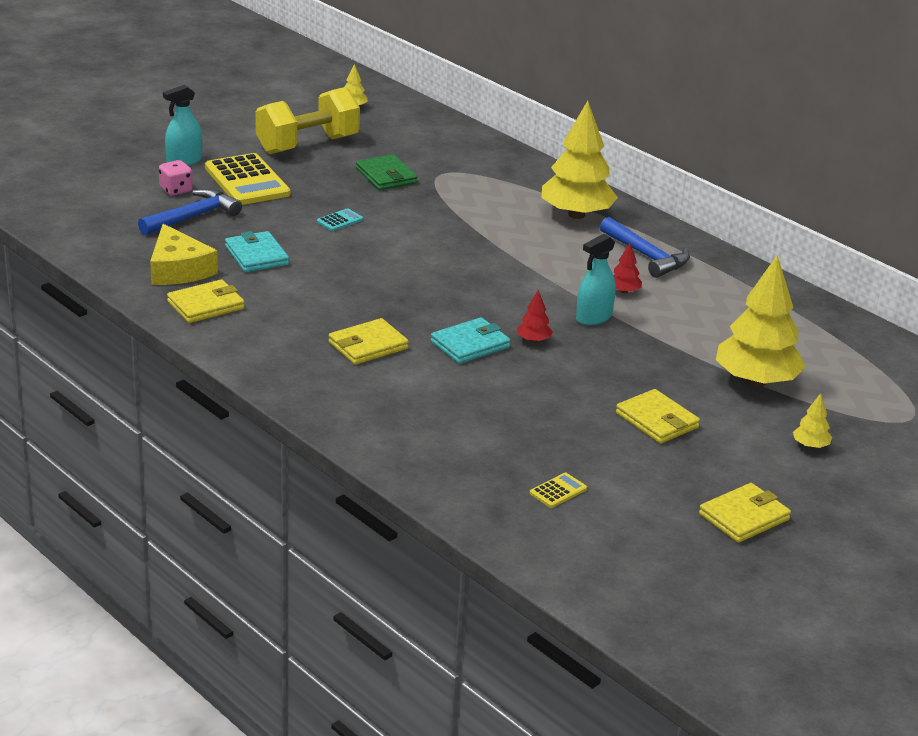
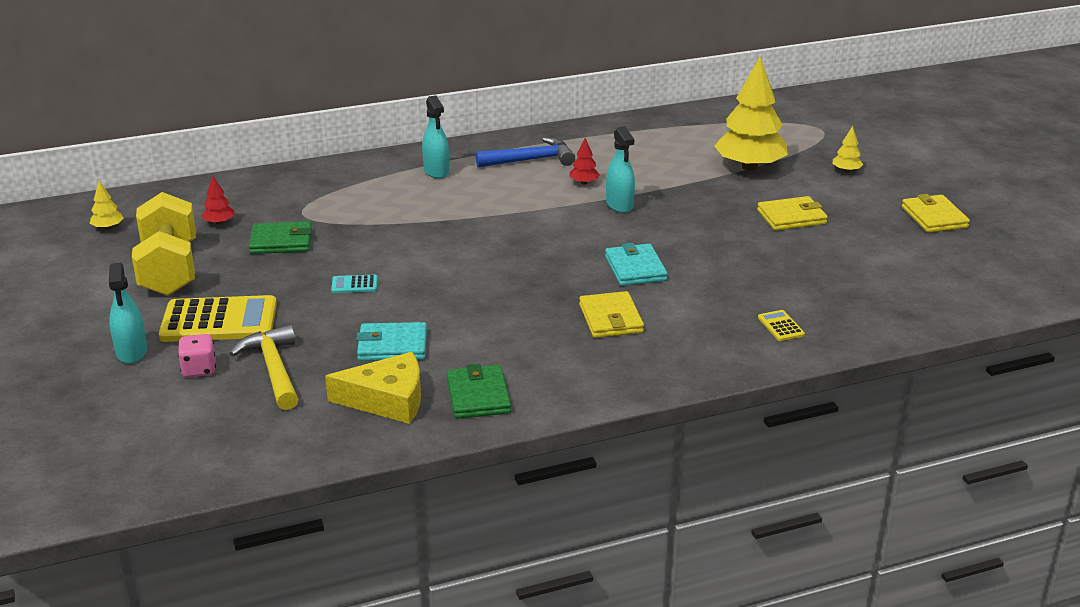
camera: 65 degrees left, 0 degrees up
blue hammer [138,189,242,235] -> yellow hammer [229,325,298,410]
yellow wallet [167,279,244,323] -> green wallet [446,364,511,419]
turquoise calculator [317,208,363,231] -> turquoise calculator turned 75 degrees counterclockwise [331,274,378,293]
red tree [517,290,553,343] -> red tree moved to [201,176,234,225]
yellow calculator [530,472,587,508] -> yellow calculator moved to [758,310,805,341]
yellow tree [541,101,618,219] -> turquoise spray bottle [422,95,449,178]

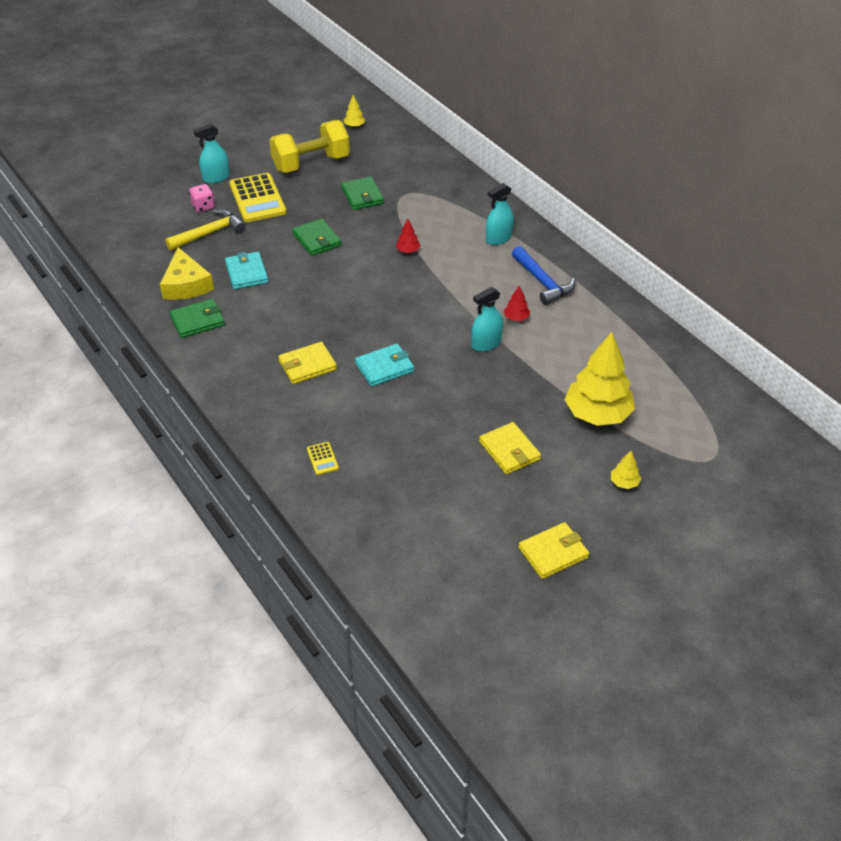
camera: 75 degrees right, 15 degrees up
red tree [201,176,234,225] -> red tree moved to [396,219,421,253]
turquoise calculator [331,274,378,293] -> green wallet [292,218,341,256]
yellow calculator [758,310,805,341] -> yellow calculator turned 105 degrees clockwise [307,442,339,475]

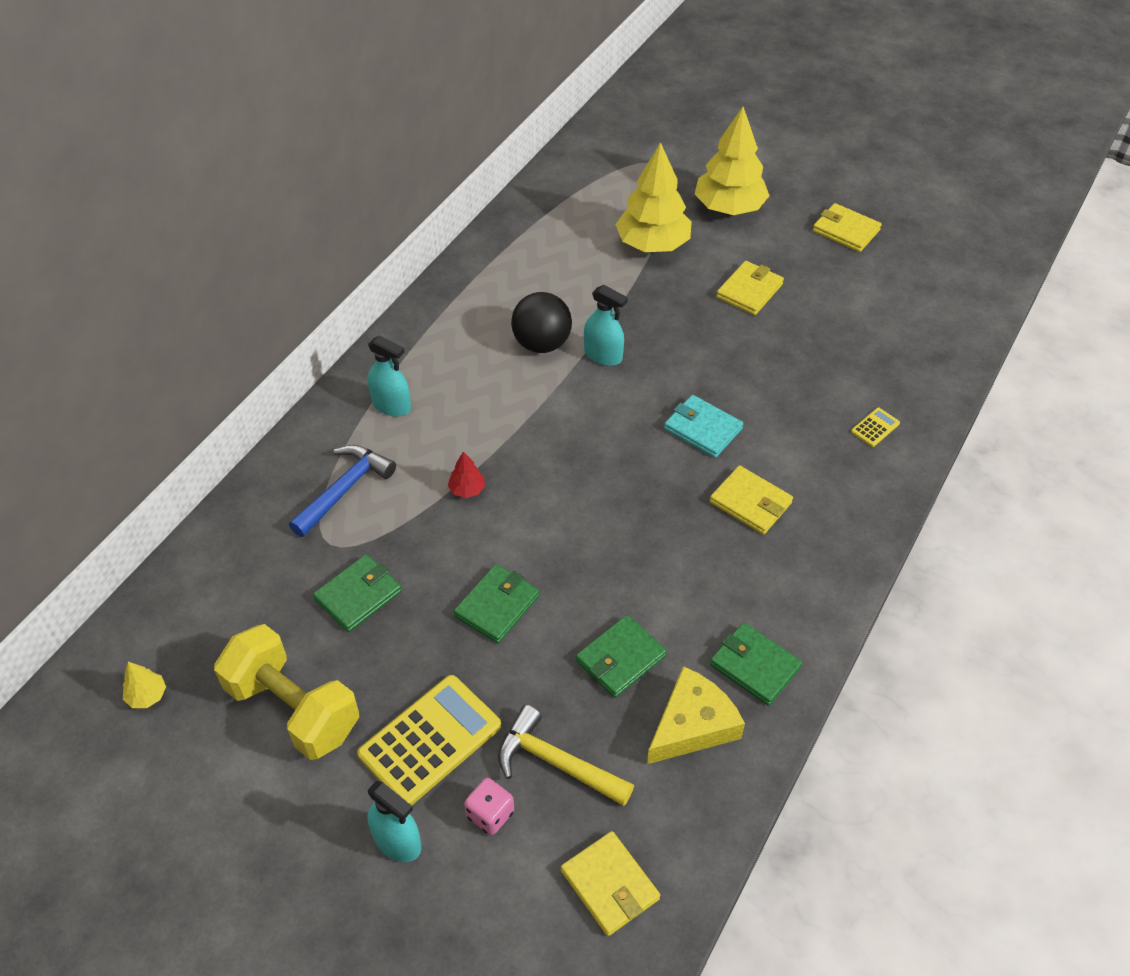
camera: 115 degrees left, 5 degrees up
turquoise wallet [225,252,268,289] -> green wallet [576,615,667,698]
red tree [504,286,530,321] -> black ball [511,292,572,353]
blue hammer [512,246,575,305] -> blue hammer moved to [289,445,396,537]
yellow tree [611,451,641,489] -> yellow tree [695,107,770,215], size x2.40
none -> yellow wallet [561,831,660,936]

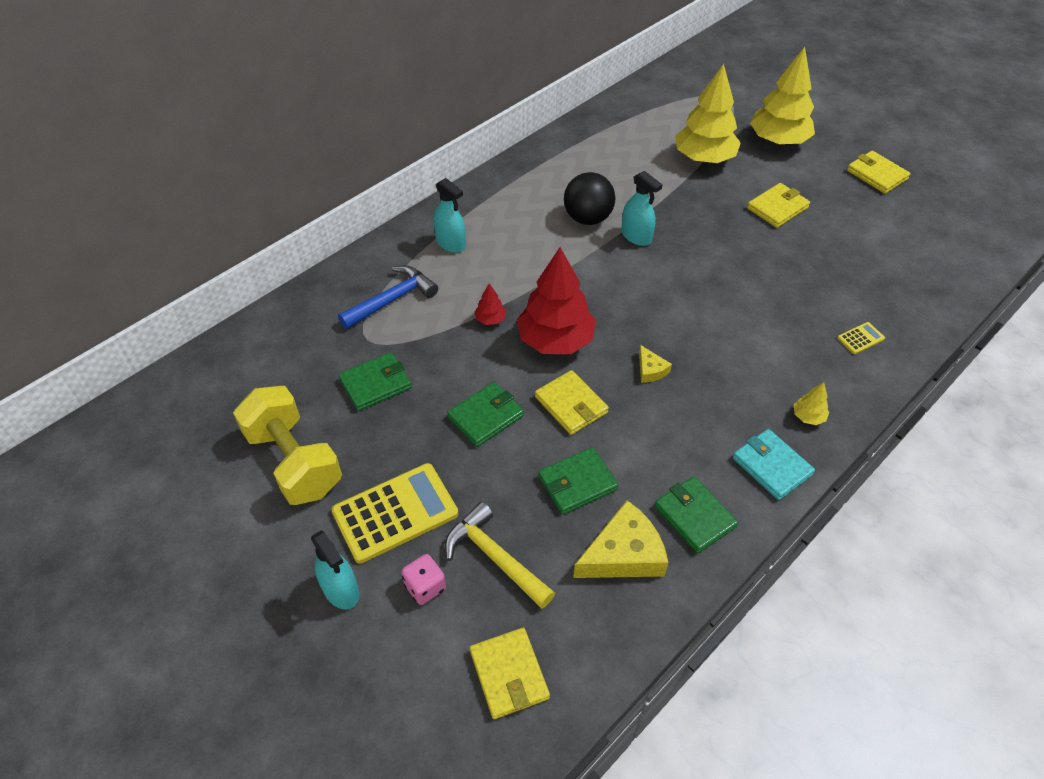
camera: 15 degrees right, 0 degrees up
yellow tree [123,662,166,708] -> yellow tree moved to [794,382,829,425]
turquoise wallet [664,395,743,458] -> turquoise wallet moved to [733,429,815,500]
yellow wallet [710,465,793,535] -> yellow wallet moved to [535,370,609,435]
none -> red tree [517,247,596,354]
none -> yellow cheese [639,345,672,383]

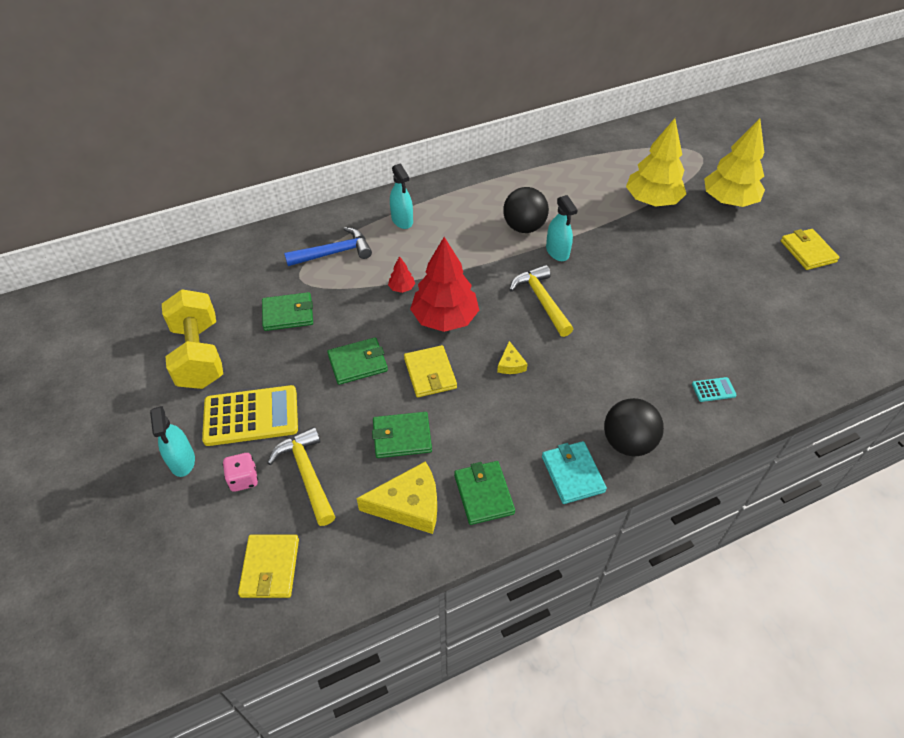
camera: 20 degrees right, 0 degrees up
yellow wallet [747,183,810,228] -> none
yellow tree [794,382,829,425] -> black ball [604,398,664,456]
yellow calculator [838,322,885,354] -> turquoise calculator [692,377,736,402]
none -> yellow hammer [509,265,573,337]

